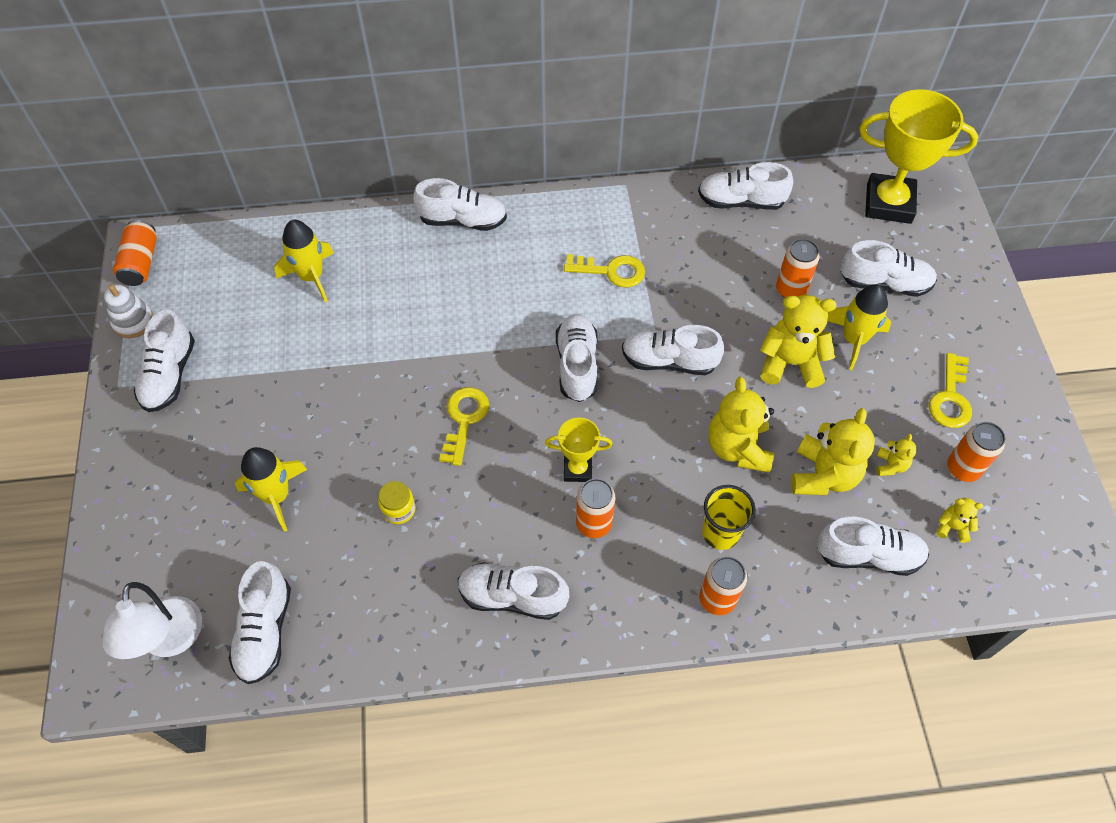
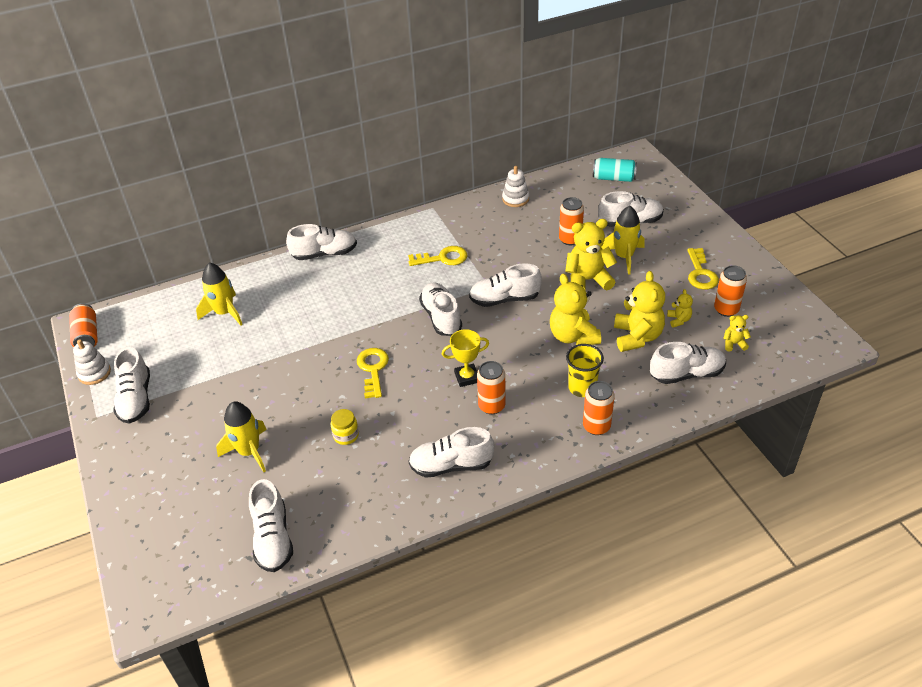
camera: 15 degrees left, 15 degrees down
white lamp [102,582,202,659] -> none
white shoe [698,162,793,210] -> white stacking toy [502,166,529,207]
yellow trophy [859,89,978,224] -> turquoise can [593,158,637,182]

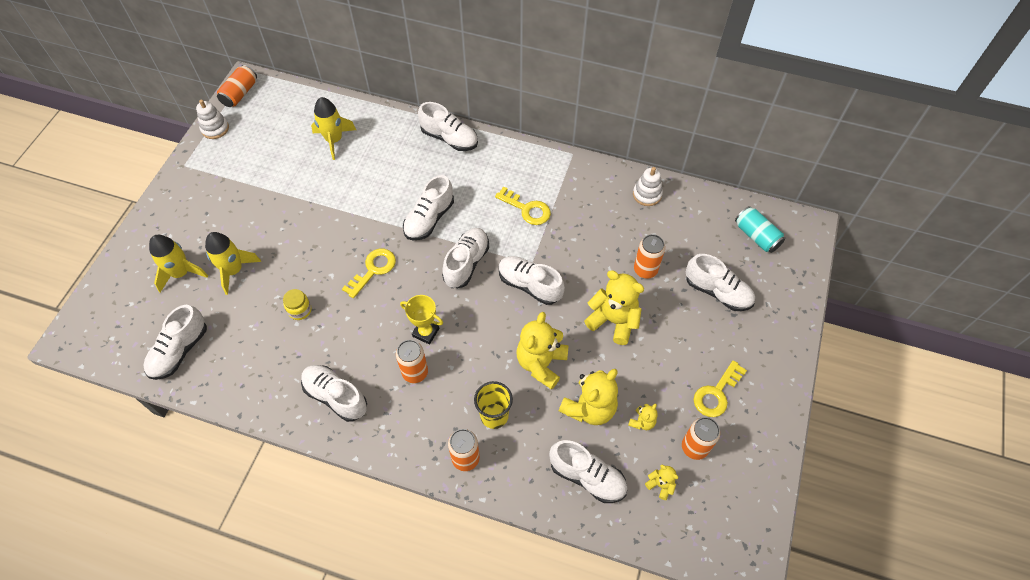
camera: 40 degrees right, 15 degrees up
white shoe [113,347,150,423] -> white shoe moved to [403,175,454,240]
yellow rocket [601,206,645,274] -> yellow rocket moved to [149,235,208,292]

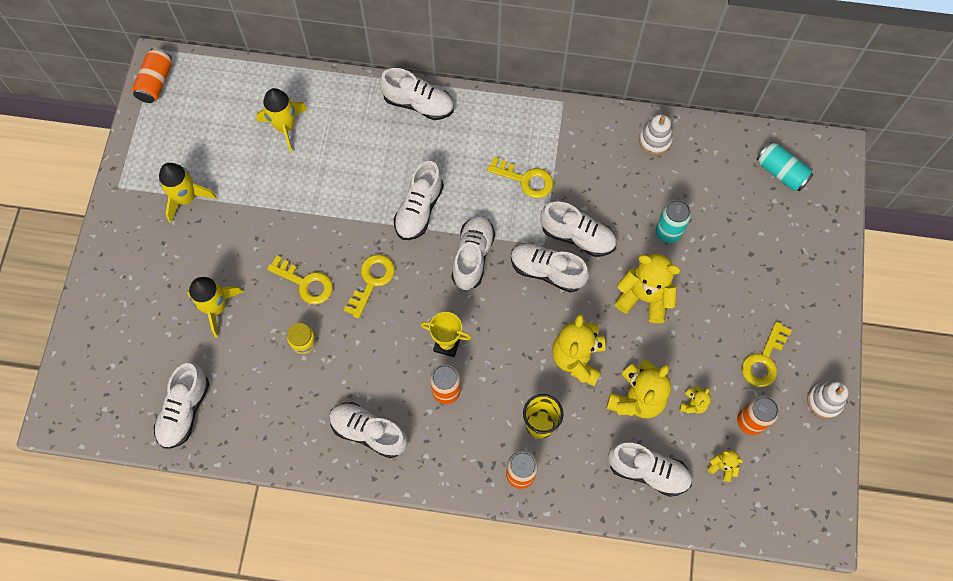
camera: 10 degrees left, 10 degrees up
yellow rocket [149,235,208,292] -> yellow rocket moved to [159,163,217,223]
white stacking toy [196,100,229,139] -> white stacking toy moved to [807,382,849,419]
orange can [634,234,665,279] -> turquoise can [656,200,691,243]
white shoe [686,254,755,311] -> white shoe moved to [540,201,617,257]
none -> yellow key [267,255,333,304]

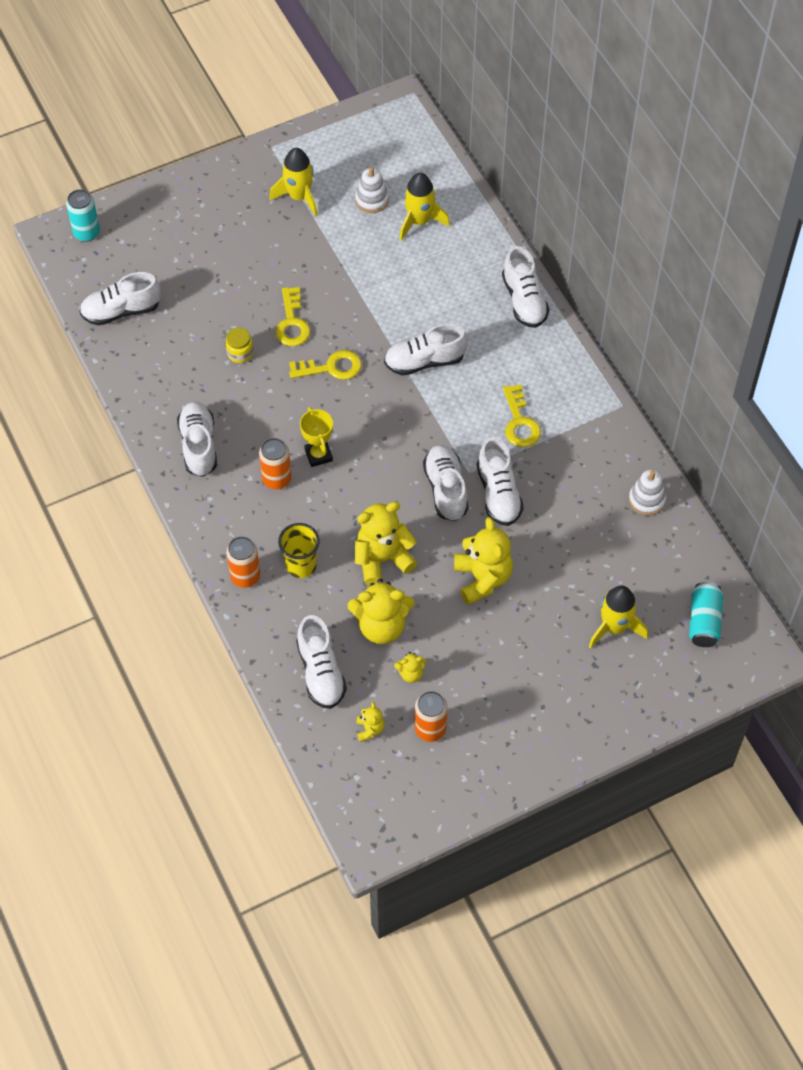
camera: 55 degrees right, 10 degrees down
orange can [132,48,172,103] -> none
yellow rocket [187,277,244,338] -> yellow rocket moved to [589,586,648,649]
white shoe [452,215,495,290] -> none
turquoise can [656,200,691,243] -> turquoise can moved to [66,189,100,242]
yellow key [742,321,792,387] -> none
white stacking toy [807,382,849,419] -> white stacking toy moved to [355,167,389,213]

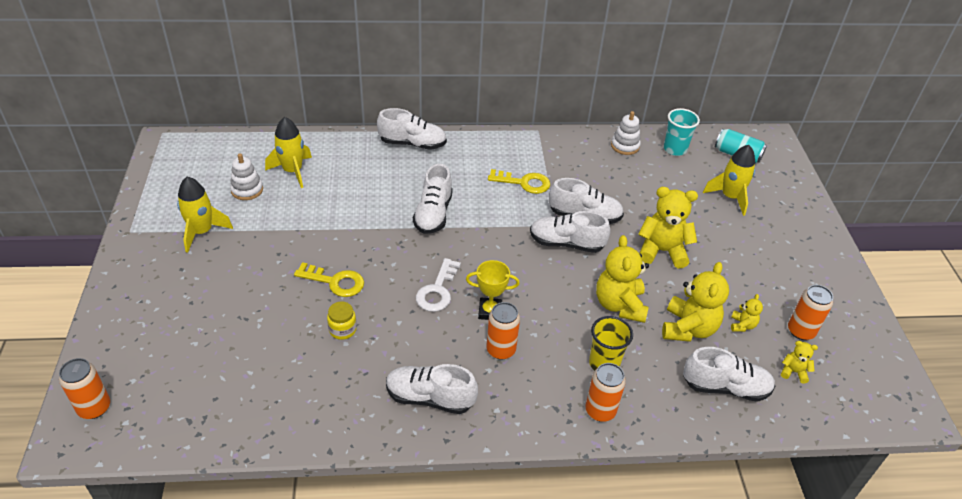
camera: 70 degrees left, 15 degrees down
turquoise can [66,189,100,242] -> orange can [59,358,110,419]
white shoe [79,272,161,326] -> none
yellow key [289,350,362,380] -> none
none -> white key [416,258,461,312]
none -> turquoise cup [664,108,700,156]

